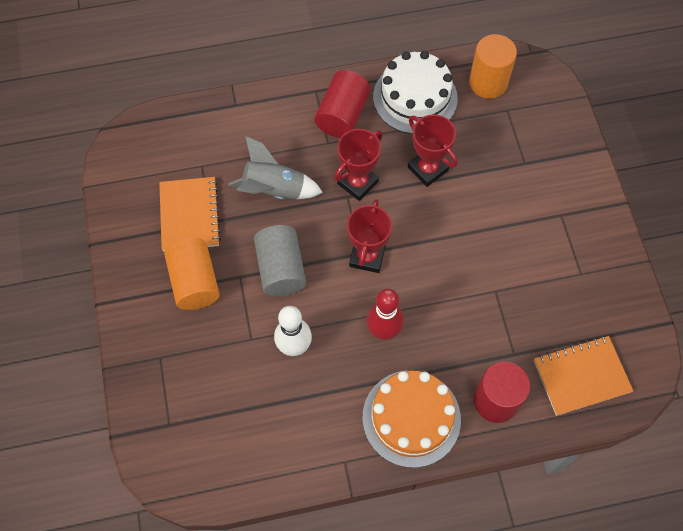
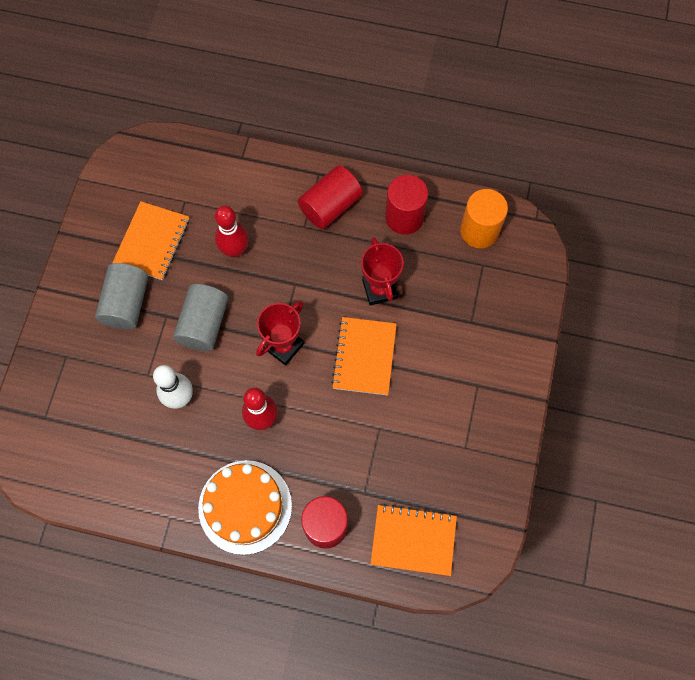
camera: 25 degrees right, 5 degrees up
orange cylinder [164,238,220,310] -> grey cylinder [95,263,148,330]
grey rocket [228,136,323,200] -> red bowling pin [215,206,249,258]
red trophy [334,129,383,201] -> none
white cake [373,51,458,134] -> red cylinder [385,175,428,235]
none -> orange notebook [331,317,397,395]

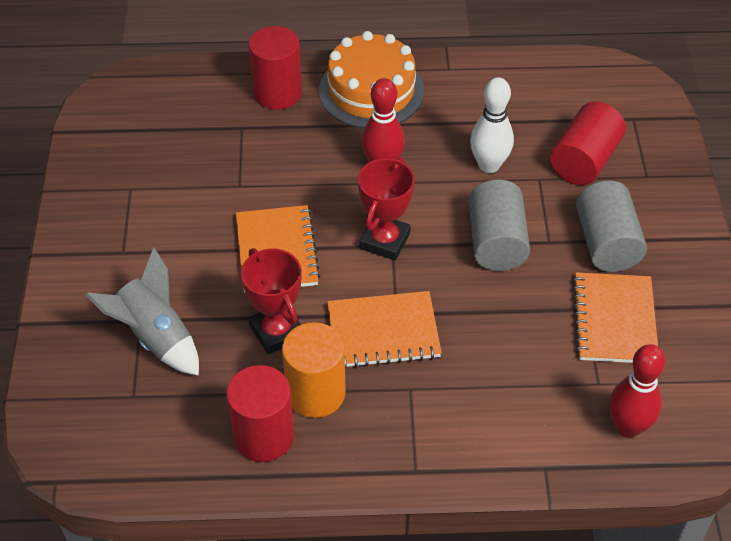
camera: 165 degrees right, 20 degrees down
red bowling pin [215,206,249,258] -> red bowling pin moved to [609,344,666,438]
red cylinder [298,165,363,229] -> red cylinder moved to [550,102,626,185]
orange notebook [370,504,457,576] -> orange notebook moved to [327,291,442,369]
orange cylinder [460,189,508,248] -> orange cylinder moved to [282,322,346,418]
none -> grey rocket [85,247,199,376]

